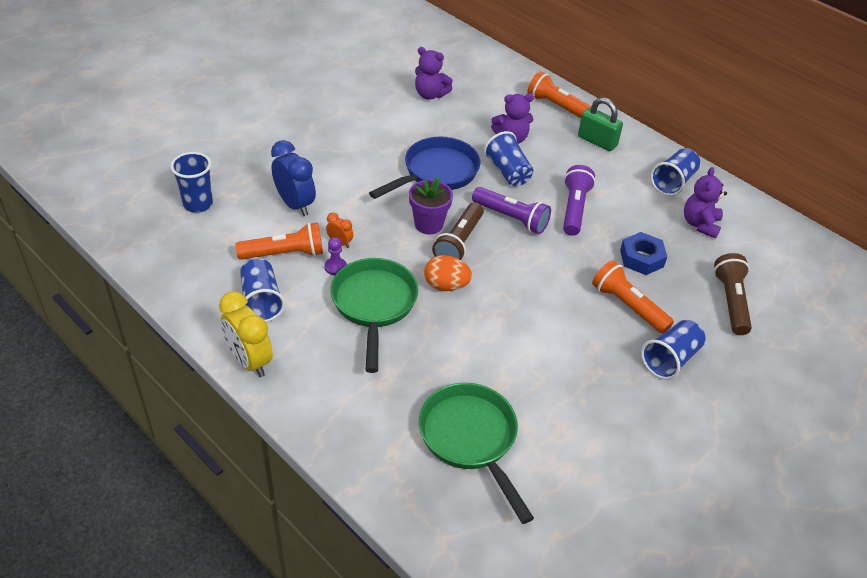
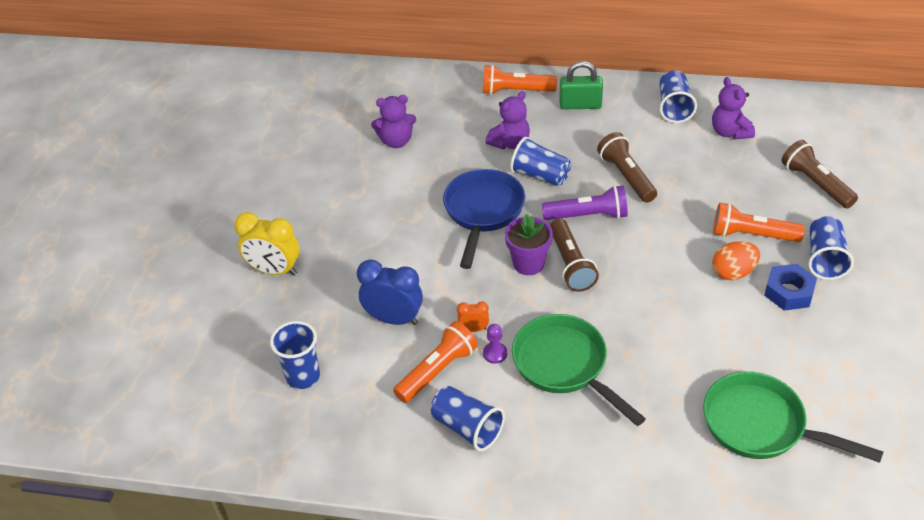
camera: 30 degrees left, 0 degrees up
yellow clock [219,291,273,377] -> yellow clock moved to [234,212,300,276]
orange egg [424,255,472,291] -> orange egg moved to [712,241,760,280]
purple flashlight [563,165,596,236] -> brown flashlight [597,132,657,203]
blue nut [620,232,667,275] -> blue nut moved to [764,264,817,311]

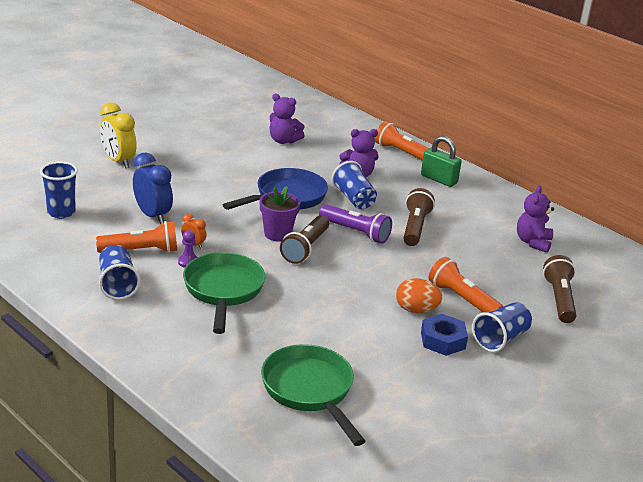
camera: 30 degrees right, 15 degrees down
blue cup [659,71,697,123] -> none

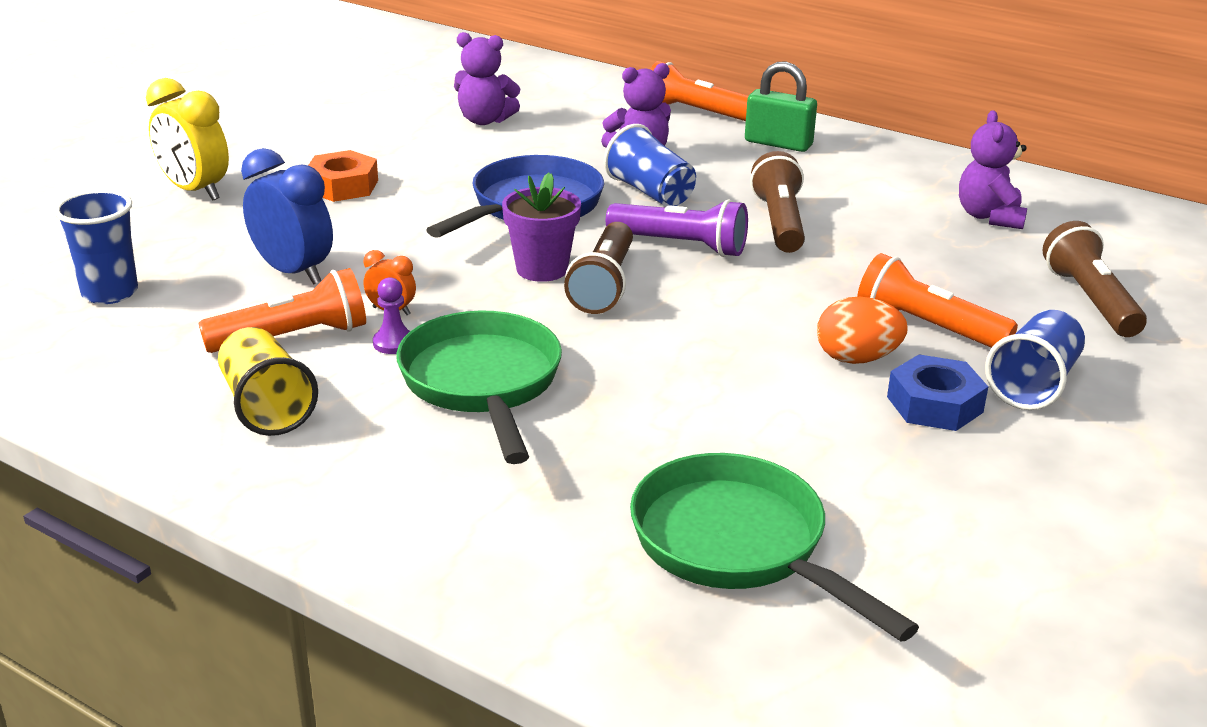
camera: 10 degrees left, 0 degrees up
blue cup [99,245,140,300] -> yellow cup [218,327,318,436]
none -> orange nut [308,150,378,202]

